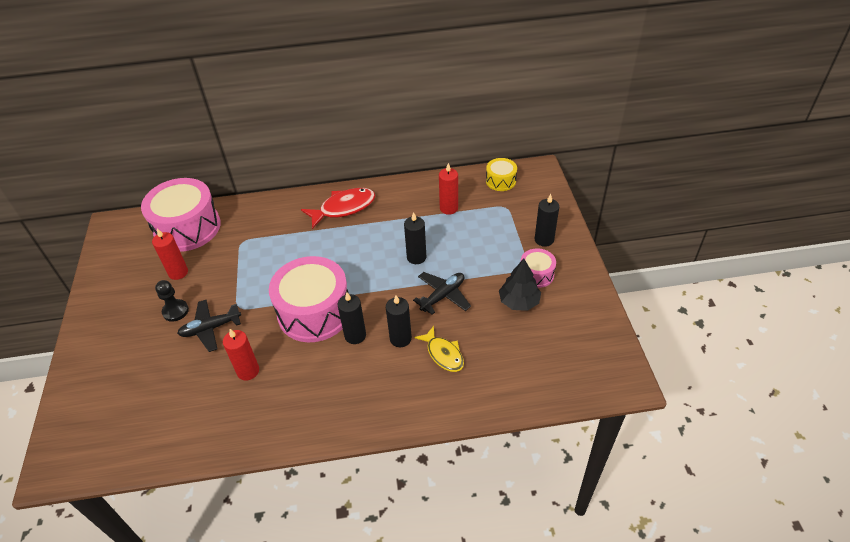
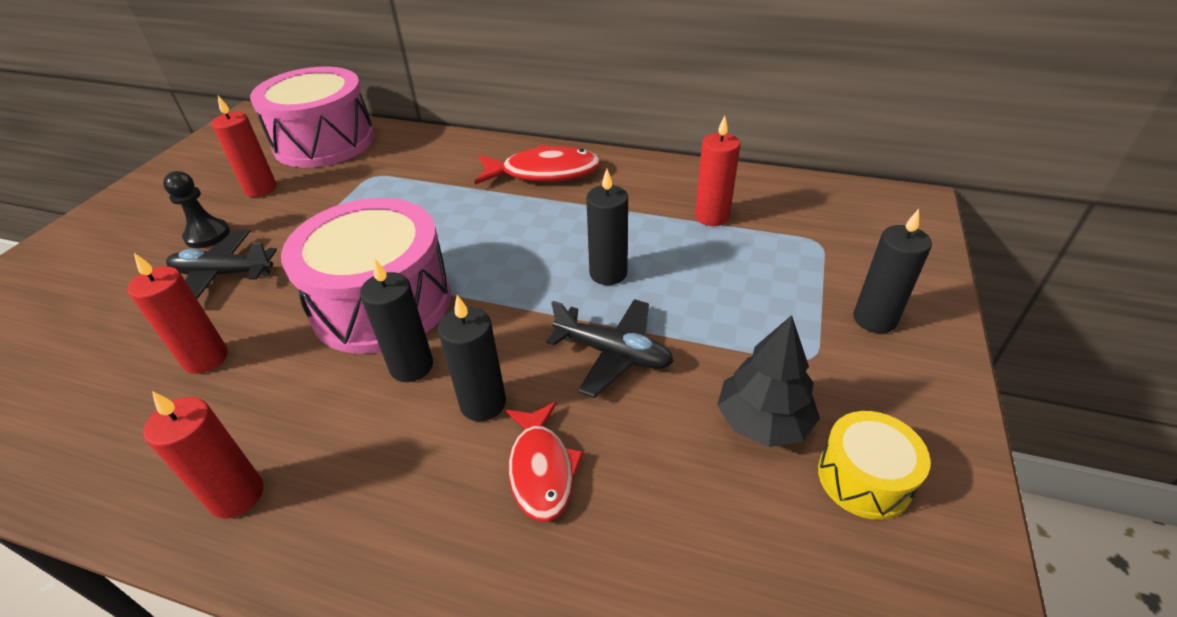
camera: 25 degrees right, 5 degrees down
black plane [413,272,471,315] -> black plane turned 45 degrees clockwise [546,299,674,398]
yellow fish [415,326,464,372] -> red fish [505,401,584,522]
yellow drum [486,158,517,191] -> yellow drum moved to [818,411,931,520]
pink drum [521,248,556,288] -> none
none -> red candle [143,391,263,519]

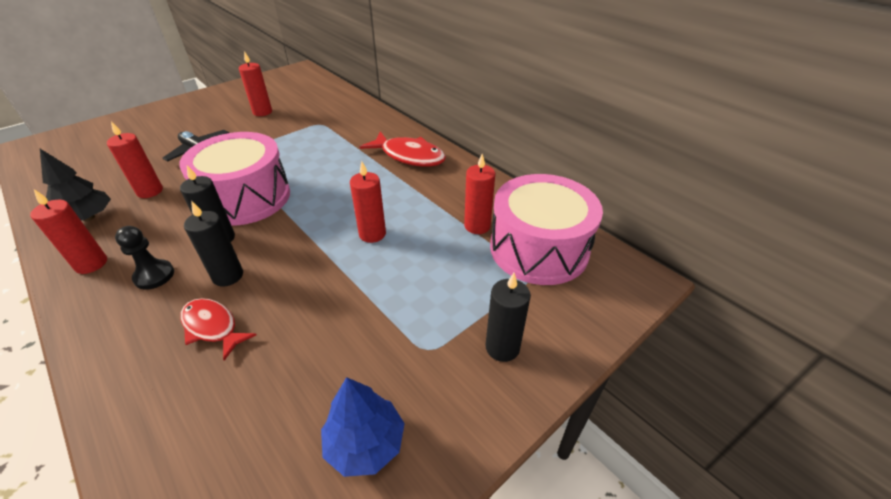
camera: 30 degrees right, 0 degrees up
black pawn [163,171,230,248] -> black pawn moved to [115,226,174,290]
pink drum [250,67,375,168] -> pink drum moved to [490,174,603,285]
red fish [505,401,584,522] -> red fish turned 105 degrees clockwise [180,298,256,361]
black plane [546,299,674,398] -> none
black candle [586,169,628,285] -> red candle [350,161,386,243]
black tree [717,315,820,447] -> black tree moved to [40,149,111,221]
yellow drum [818,411,931,520] -> blue tree [321,377,405,477]

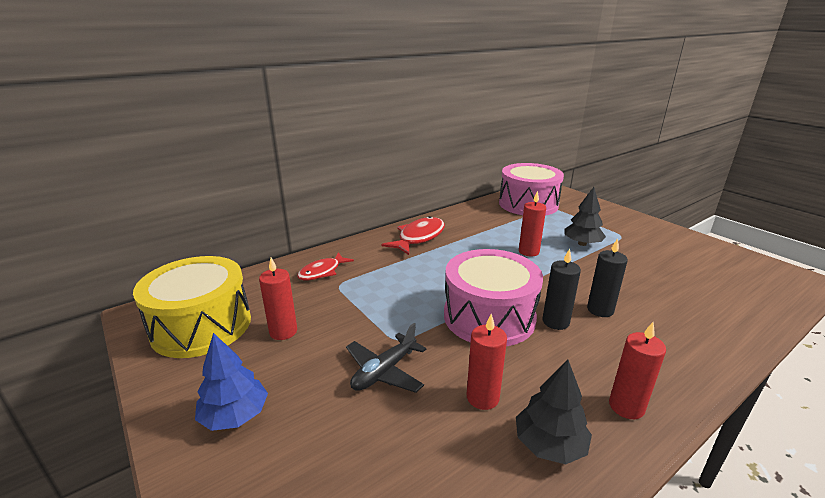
camera: 85 degrees left, 15 degrees down
black pawn [115,226,174,290] -> none
red fish [180,298,256,361] -> red fish moved to [297,252,354,280]
blue tree [321,377,405,477] -> blue tree moved to [195,333,268,431]
red candle [464,154,495,234] -> none
black candle [485,273,531,362] -> none
none -> yellow drum [133,256,251,358]
none -> black tree [564,187,606,246]

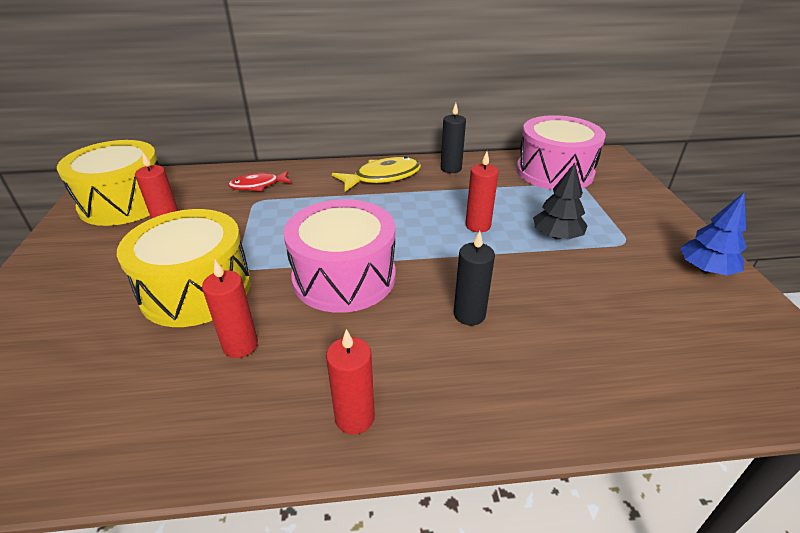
camera: 30 degrees right, 10 degrees up
blue tree [195,333,268,431] -> blue tree moved to [680,193,747,276]
black plane [346,323,426,393] -> yellow drum [117,209,251,327]
red fish [381,216,445,255] -> yellow fish [332,156,421,192]
black tree [516,360,592,464] -> none
black candle [543,249,581,330] -> black candle moved to [441,103,466,173]

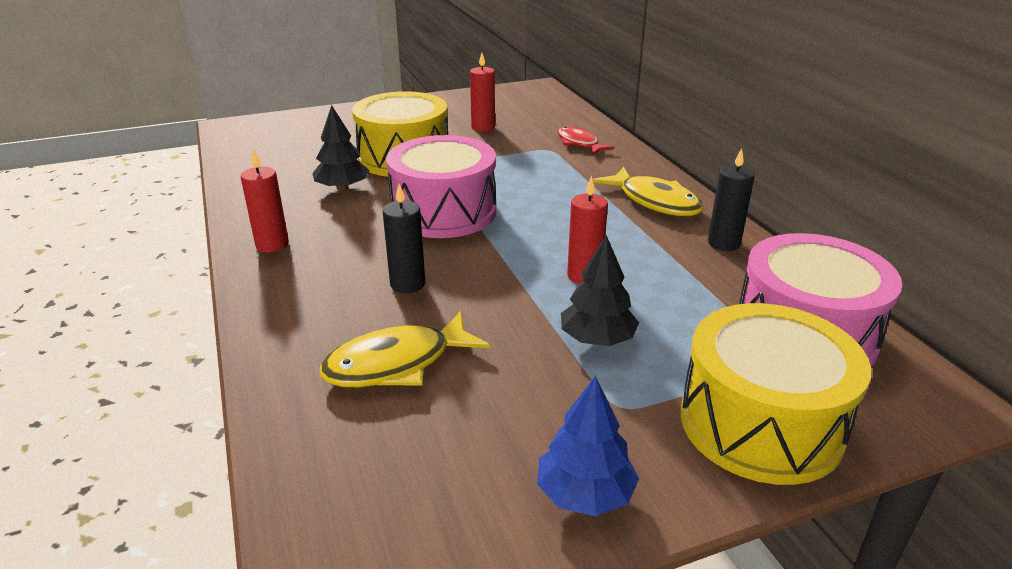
camera: 75 degrees right, 5 degrees down
yellow drum [57,140,160,226] -> yellow drum moved to [681,303,871,485]
red candle [202,260,258,358] -> black tree [312,105,369,191]
none -> yellow fish [319,311,490,387]

